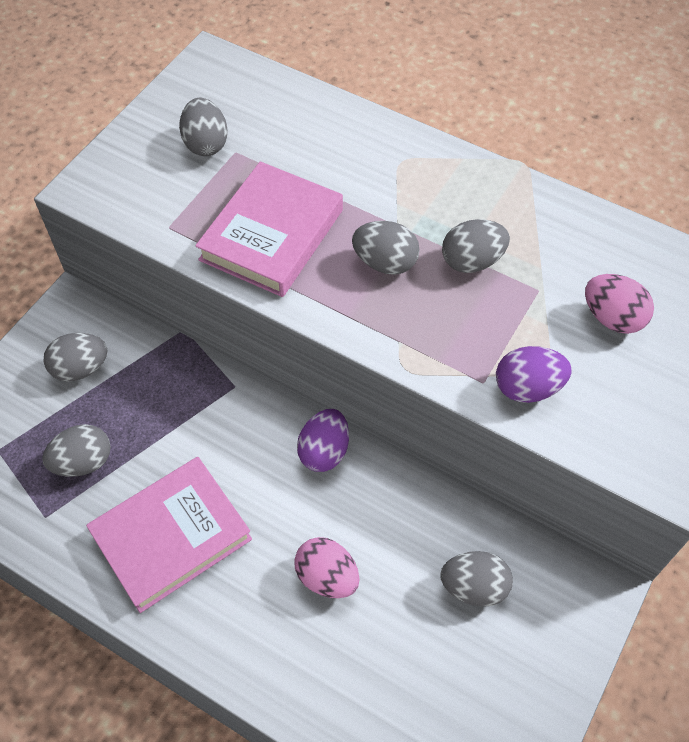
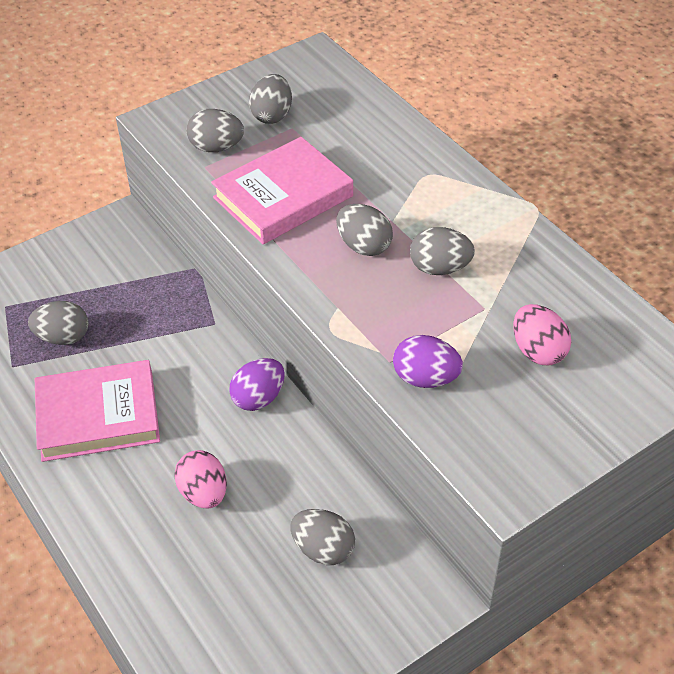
camera: 25 degrees right, 10 degrees down
grey egg [44,333,107,382] -> grey egg moved to [186,109,244,152]

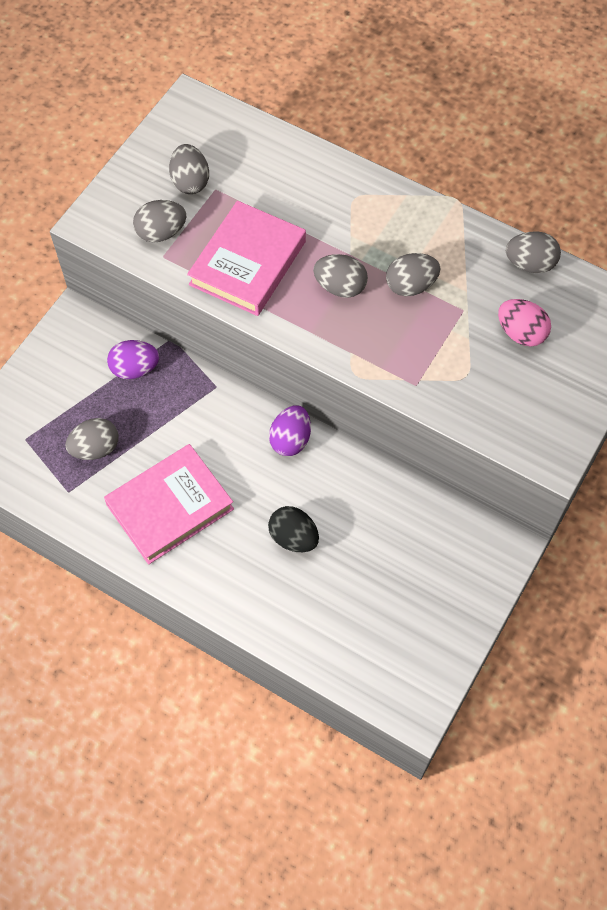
camera: 25 degrees left, 15 degrees up
pink egg [174,450,227,508] -> black egg [268,506,319,552]
grey egg [290,509,355,565] -> grey egg moved to [506,231,561,273]
purple egg [393,335,463,388] -> purple egg moved to [107,340,159,379]

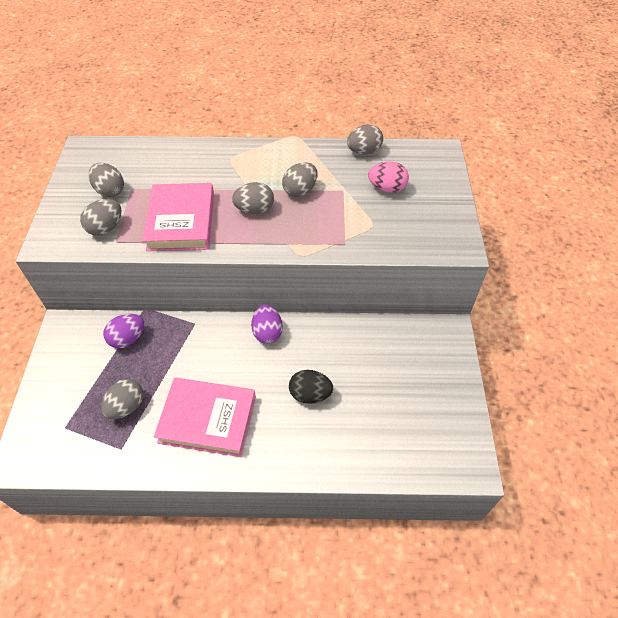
camera: 30 degrees left, 10 degrees down
pink book [104,444,234,565] -> pink book turned 75 degrees clockwise [154,378,256,457]

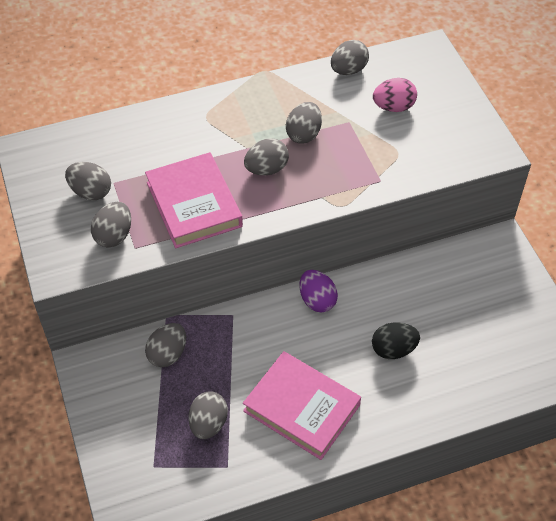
camera: 20 degrees left, 0 degrees up
purple egg [103,314,144,348] -> grey egg [145,323,186,367]
pink book [154,378,256,457] -> pink book turned 45 degrees clockwise [243,351,361,460]

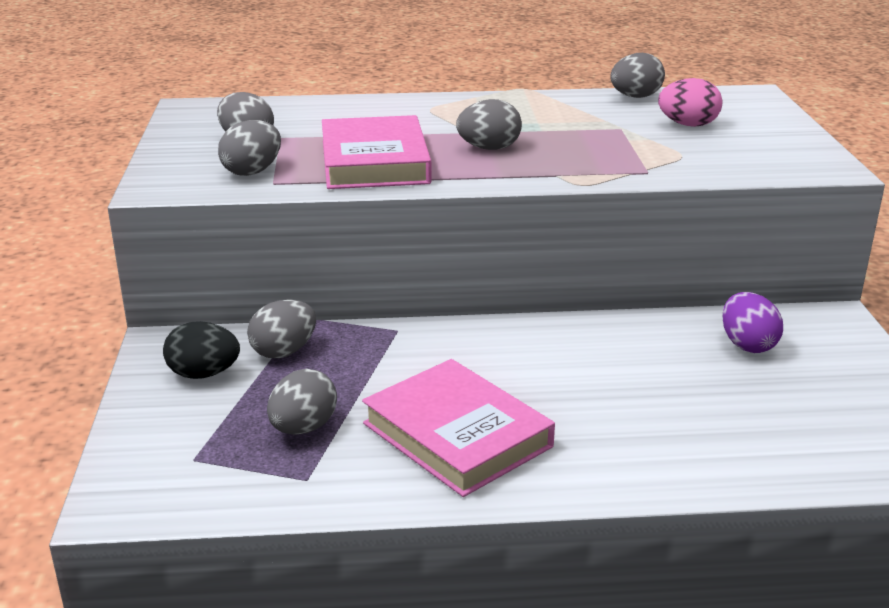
camera: 15 degrees right, 25 degrees down
grey egg [286,102,322,144] -> none
purple egg [299,270,338,312] -> purple egg moved to [722,292,783,353]
black egg [372,322,420,359] -> black egg moved to [163,321,240,379]

